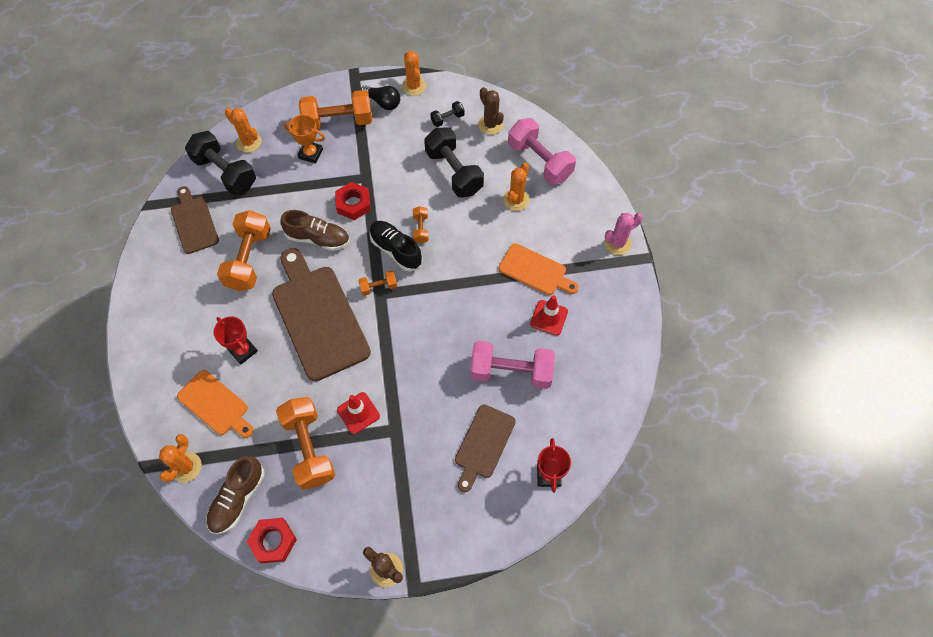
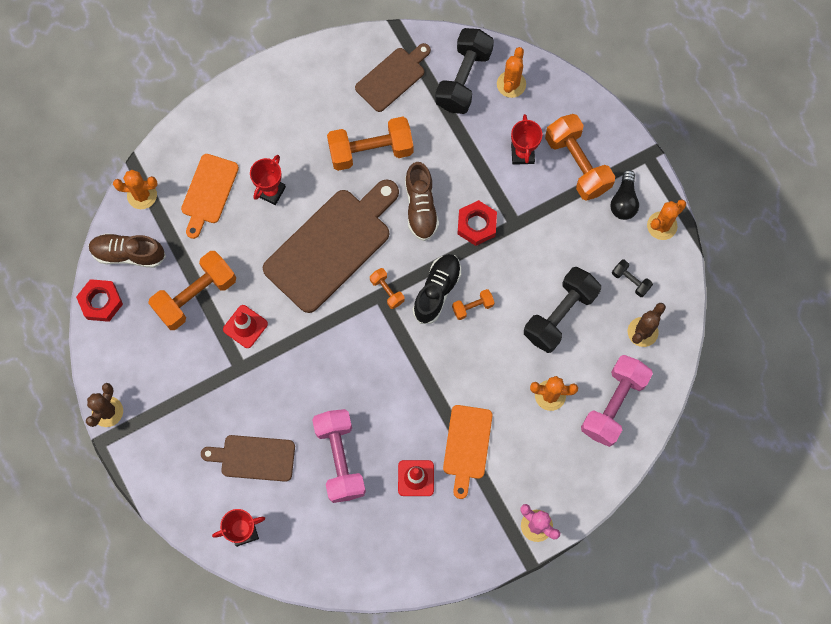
camera: 70 degrees right, 10 degrees up
orange trophy [284,115,325,163] -> red trophy [511,114,542,165]

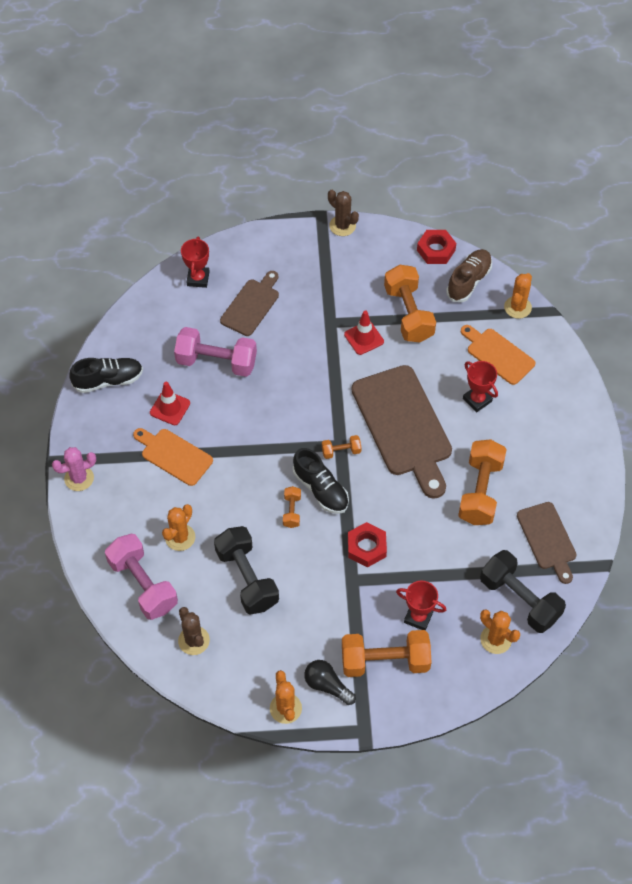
camera: 115 degrees right, 15 degrees down
brown shoe [405,162,439,241] -> none
black dumbbell [612,260,653,297] -> none
none -> black shoe [69,358,143,393]

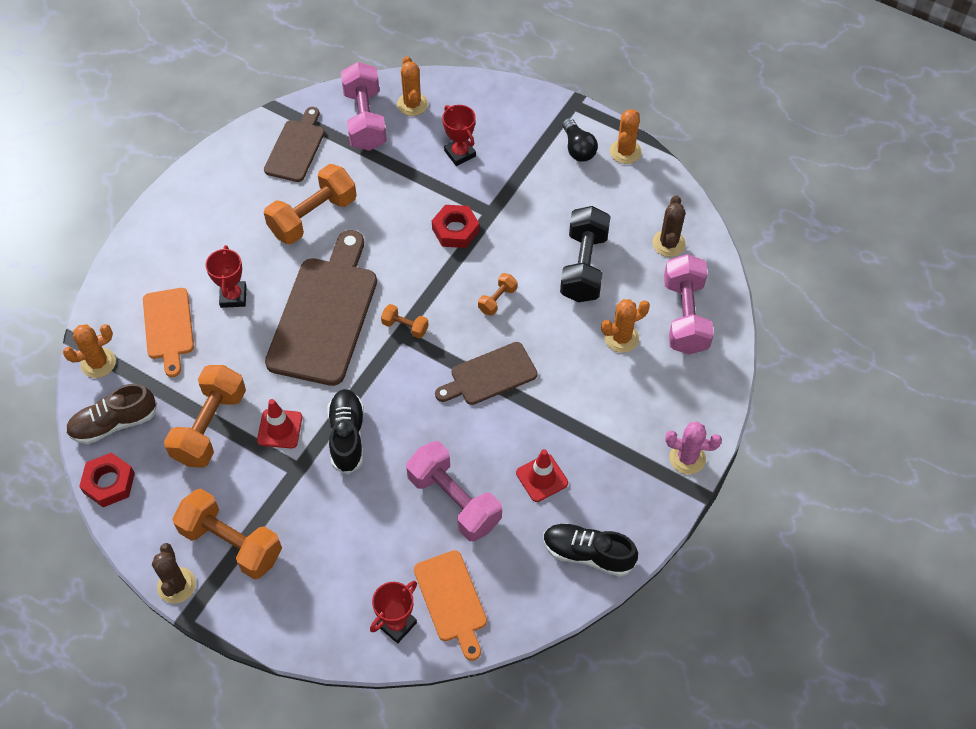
camera: 145 degrees left, 0 degrees up
orange cutting board [133,428,213,486] -> orange cutting board moved to [414,550,487,661]
brown cutting board [220,271,279,336] -> brown cutting board moved to [435,342,537,405]
black shoe [293,448,349,514] -> black shoe moved to [327,389,364,474]
orange dumbbell [342,630,432,677] -> orange dumbbell moved to [172,489,282,579]
black dumbbell [480,550,566,633] -> pink dumbbell [341,62,387,151]

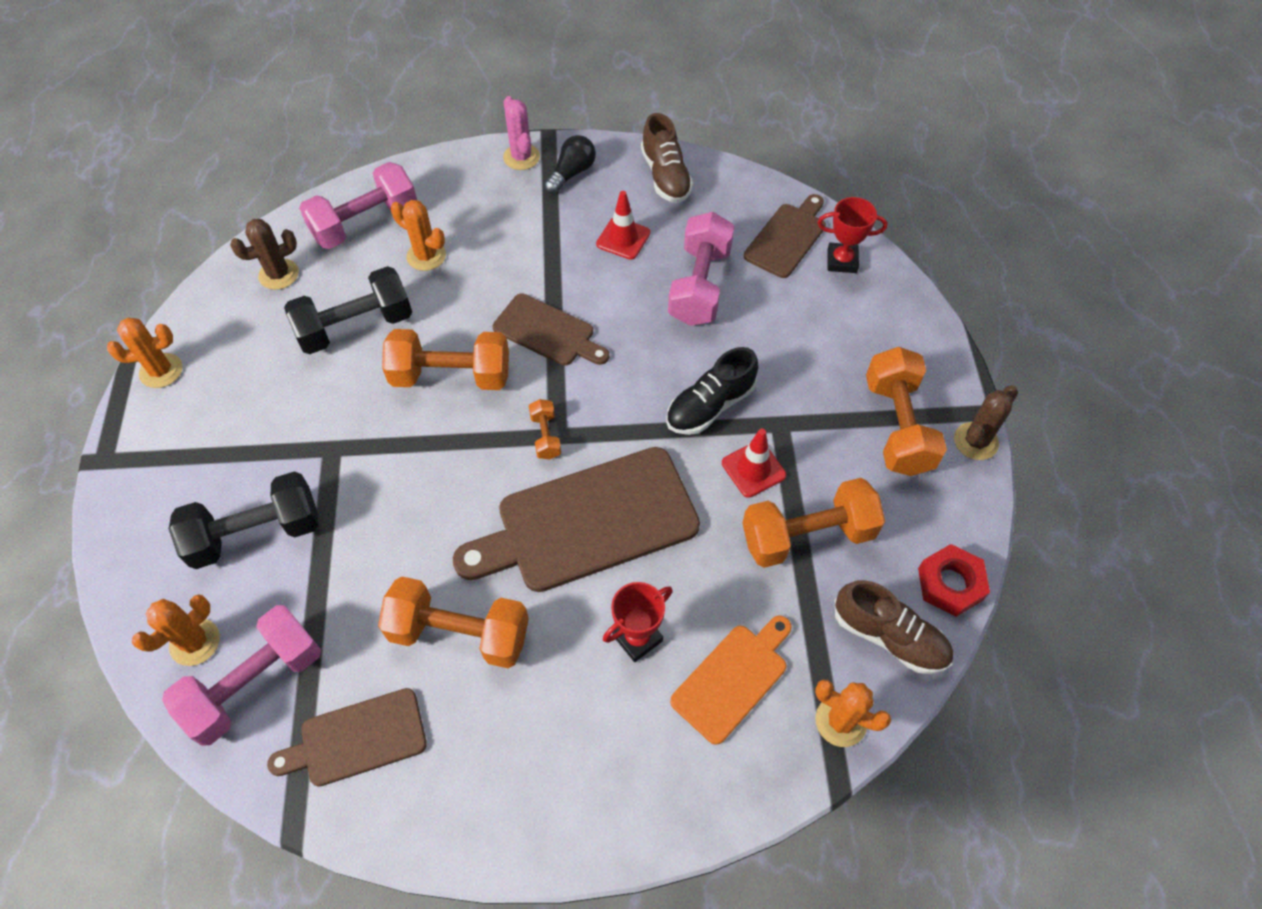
camera: 125 degrees left, 0 degrees up
orange cutting board [414,550,487,661] -> brown cutting board [744,194,826,278]
red nut [432,205,479,248] -> none
red trophy [442,105,476,166] -> black dumbbell [169,471,318,569]
orange dumbbell [478,273,517,316] -> orange dumbbell [382,329,509,390], size x2.10
black shoe [543,523,638,577] -> brown shoe [641,113,693,203]
black light bulb [562,118,598,162] -> black light bulb moved to [544,135,596,194]

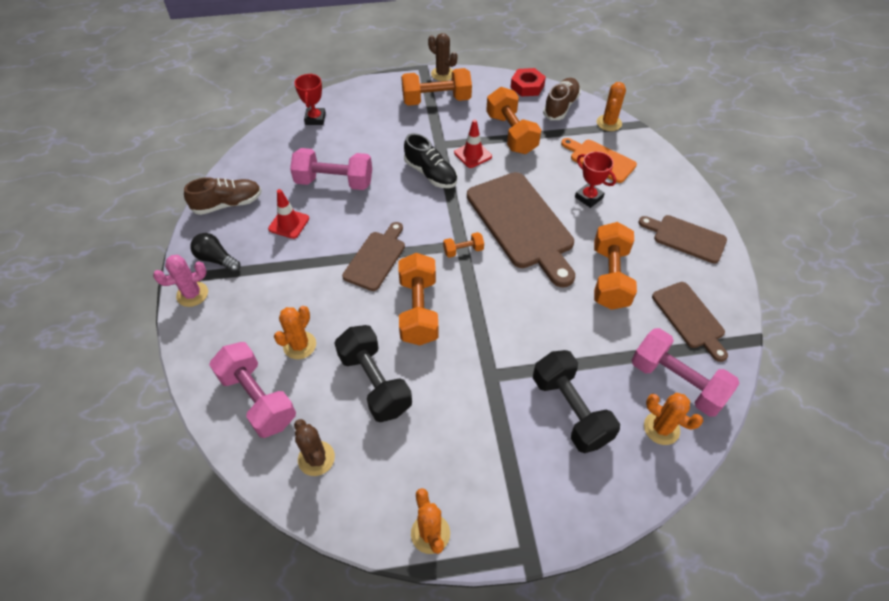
camera: 95 degrees left, 5 degrees down
brown cutting board [744,194,826,278] -> brown cutting board moved to [638,215,727,264]

